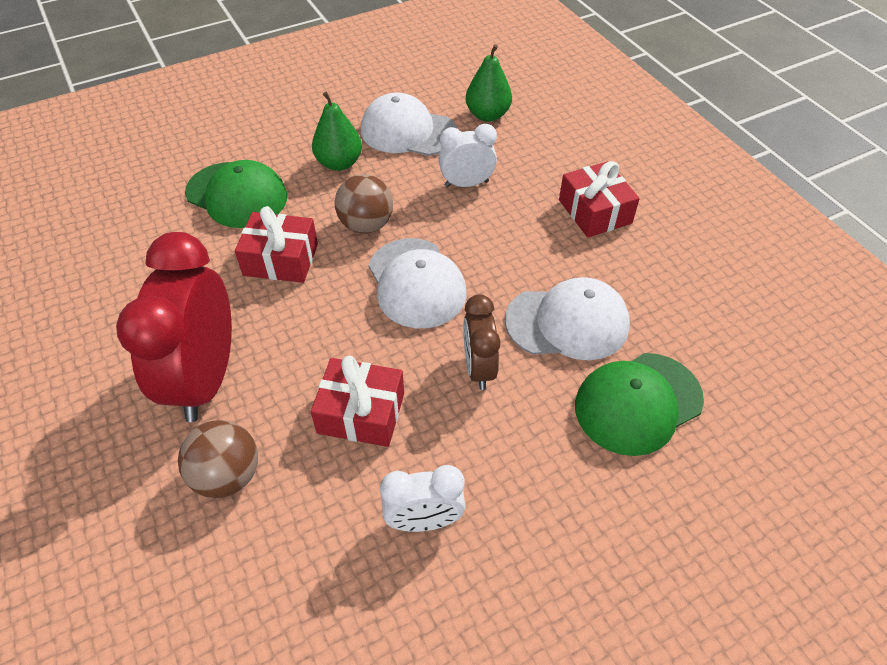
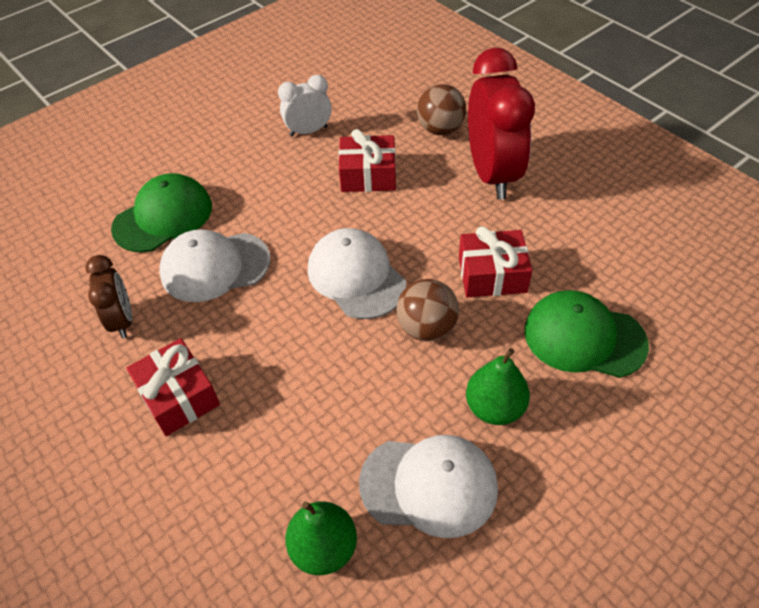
camera: 170 degrees right, 0 degrees up
white clock [438,124,497,187] -> none
brown clock [463,294,501,390] -> brown clock moved to [85,255,132,339]

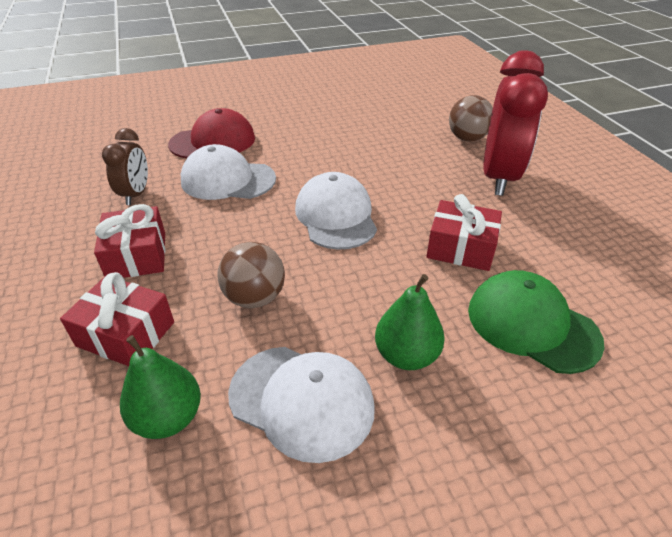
camera: 20 degrees right, 10 degrees down
green cap [111,173,212,252] -> red cap [168,108,255,158]
white clock [278,75,332,136] -> none
red gift [339,129,396,192] -> red gift moved to [60,272,174,366]
brown ball [396,279,459,342] -> brown ball moved to [218,242,285,308]

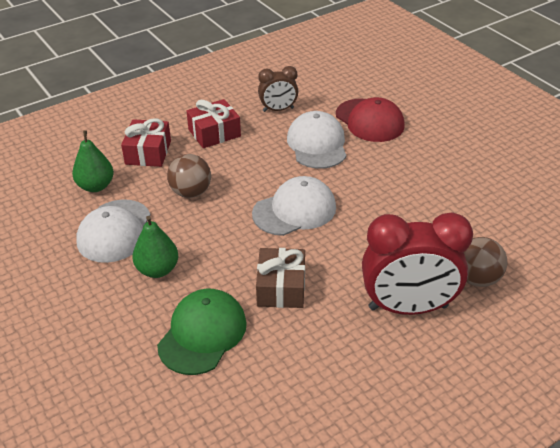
camera: 75 degrees right, 0 degrees up
red gift [426,194,502,271] -> brown gift [256,248,305,308]

